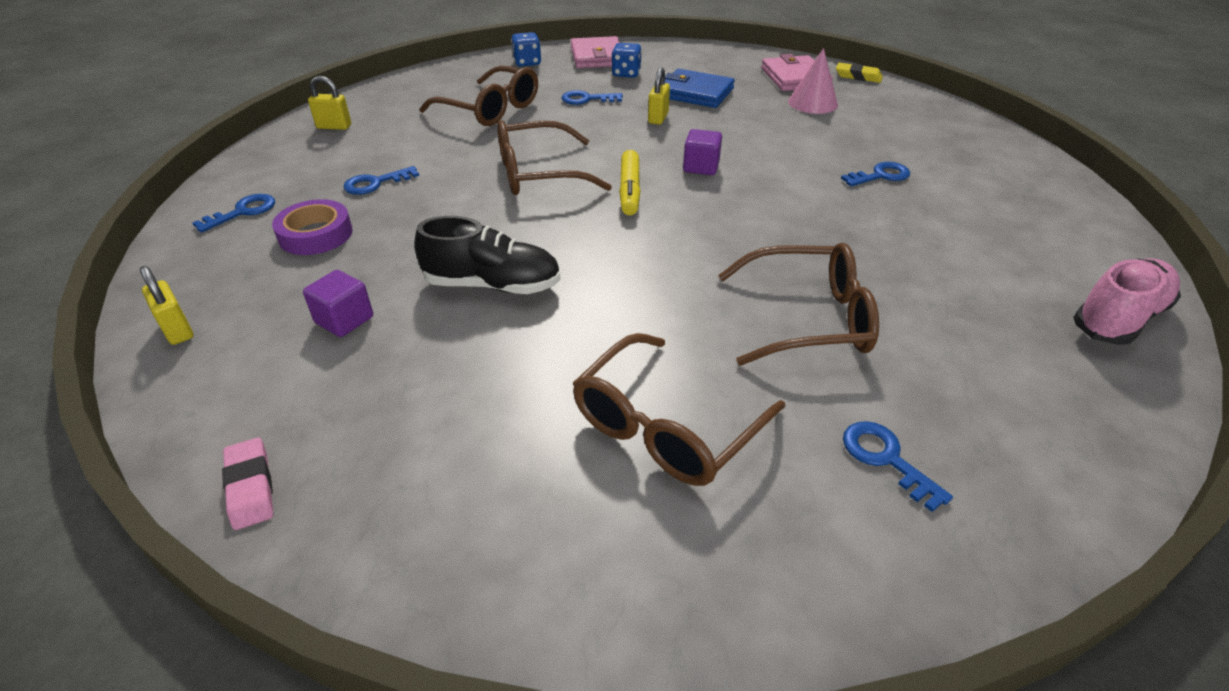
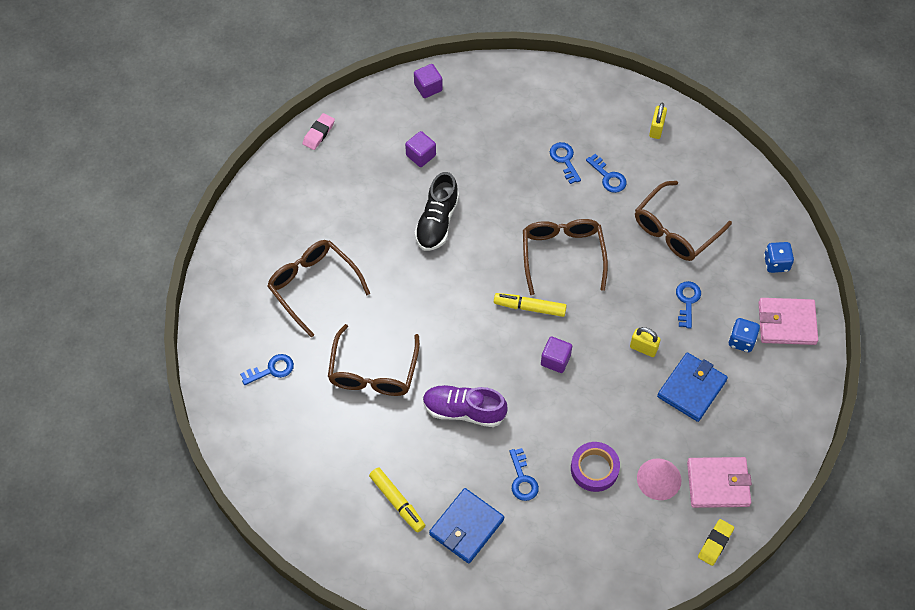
camera: 100 degrees right, 20 degrees up
yellow padlock [140,266,194,345] -> purple cube [414,64,443,98]
blue key [192,194,275,233] -> blue key moved to [586,154,627,193]
pink eraser [222,438,273,530] -> pink eraser turned 45 degrees counterclockwise [303,113,335,150]
purple tape [272,199,353,255] -> purple tape moved to [571,442,620,492]
pink shoe [1073,258,1181,345] -> none
none -> yellow marker [369,467,425,532]
none -> purple shoe [423,385,508,427]
none -> blue wallet [429,488,504,564]

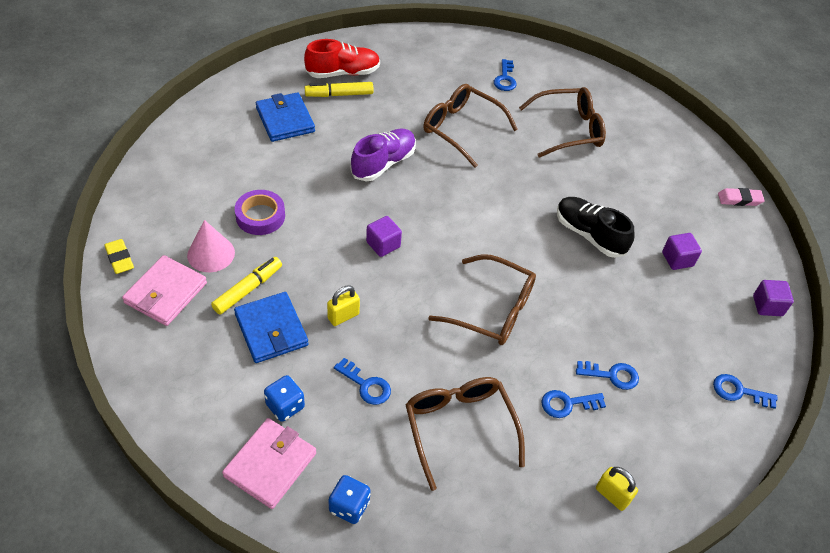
camera: 115 degrees right, 10 degrees down
pink eraser [303,113,335,150] -> pink eraser turned 60 degrees counterclockwise [718,188,765,206]
yellow marker [494,293,567,317] -> yellow marker moved to [211,257,282,314]
blue key [509,448,539,501] -> blue key moved to [713,374,778,409]
none -> red shoe [304,39,380,78]

